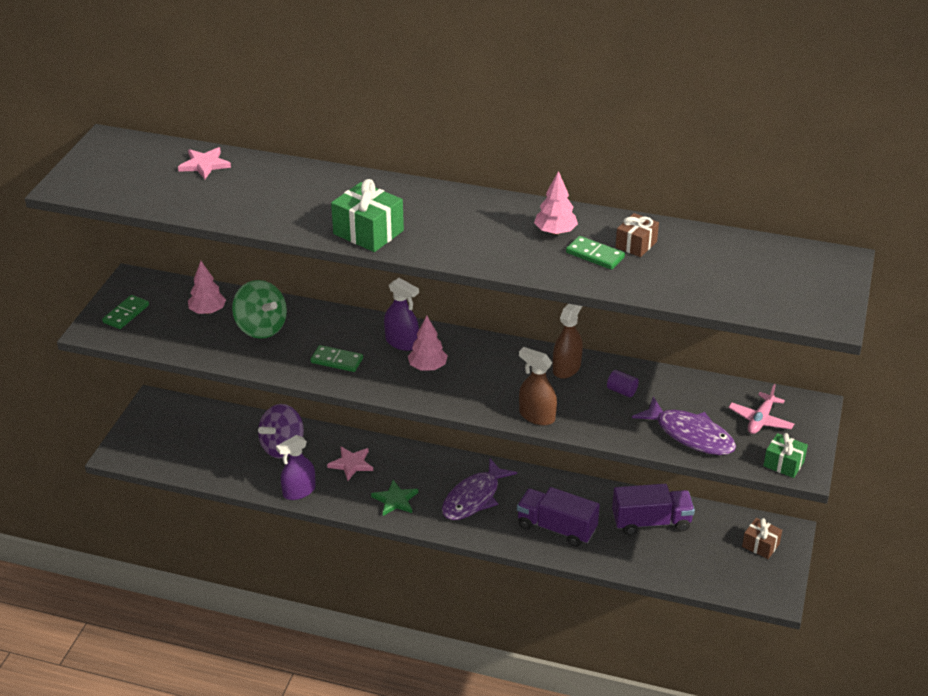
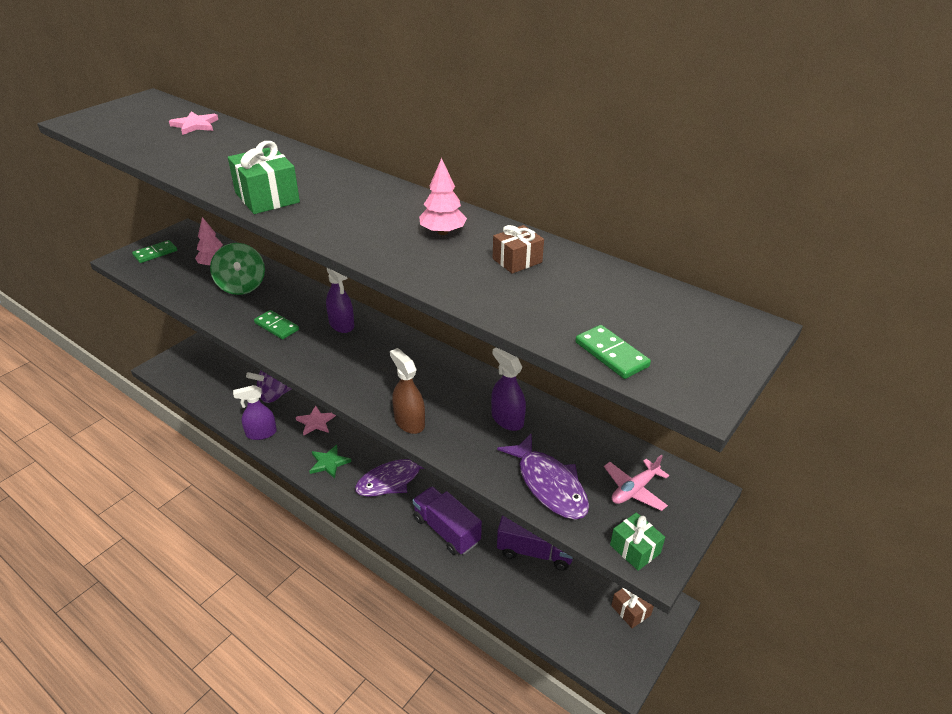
camera: 20 degrees right, 0 degrees up
pink tree [408,316,448,371] -> none
brown spray bottle [553,304,583,379] -> none
green domino [566,236,625,270] -> green domino moved to [575,325,651,379]
purple cylinder [607,370,639,397] -> purple spray bottle [491,347,526,431]

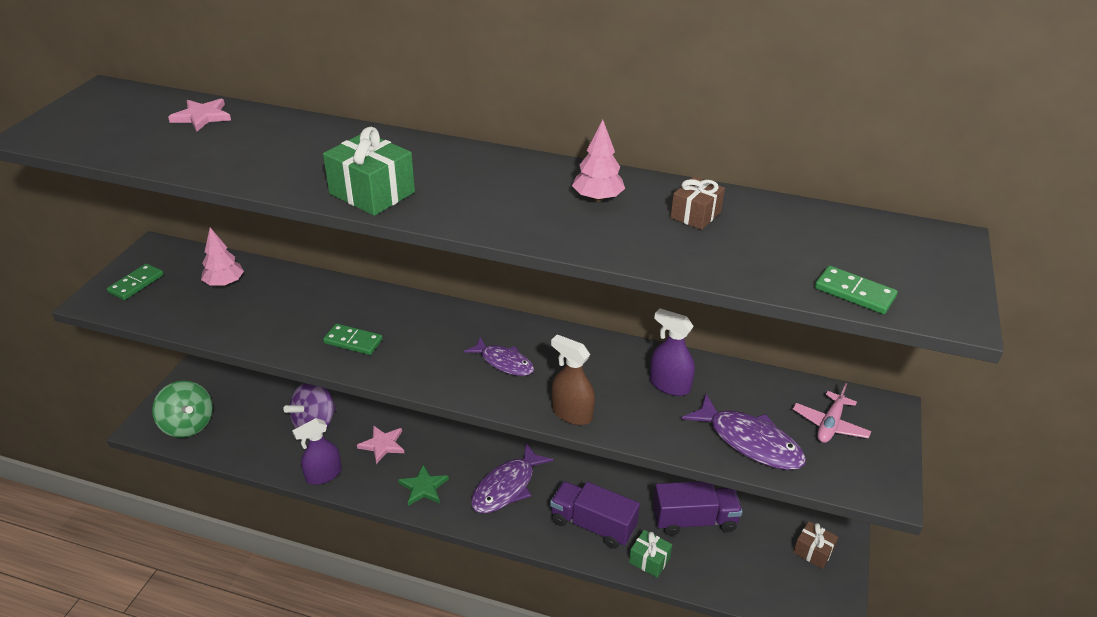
camera: 20 degrees left, 0 degrees up
green spinning top [210,243,265,295] -> green spinning top moved to [152,381,213,438]
purple spray bottle [326,267,354,333] -> none
green gift [610,512,665,571] -> green gift moved to [629,530,672,578]
none -> purple fish [464,337,534,376]

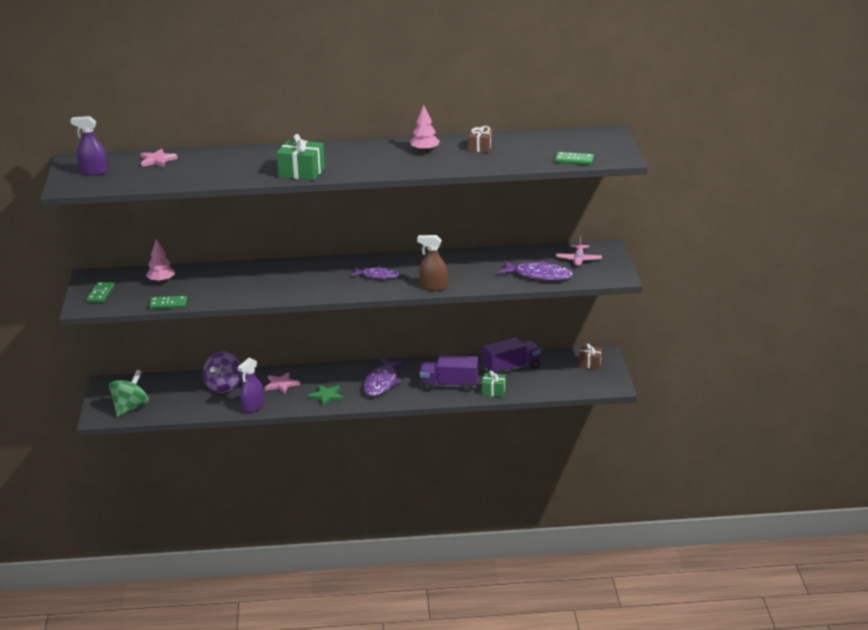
camera: 20 degrees left, 10 degrees down
green spinning top [152,381,213,438] -> green spinning top turned 90 degrees counterclockwise [109,370,149,417]
green domino [323,323,383,355] -> green domino moved to [149,296,187,309]
purple spray bottle [650,308,695,396] -> purple spray bottle moved to [70,116,108,176]

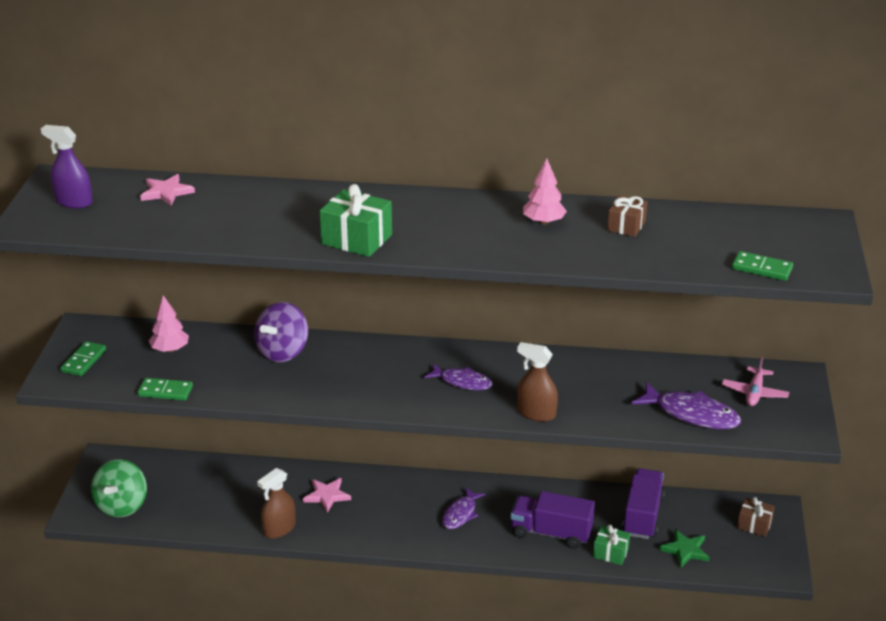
camera: 10 degrees right, 5 degrees up
green spinning top [109,370,149,417] -> green spinning top turned 150 degrees clockwise [91,459,147,517]
purple spinning top [203,351,242,393] -> purple spinning top moved to [254,302,308,362]
purple spray bottle [237,358,264,413] -> brown spray bottle [257,468,296,539]
green star [308,384,343,406] -> green star moved to [659,529,710,568]
purple fish [363,358,405,396] -> purple fish [442,487,486,529], size x0.65
purple truck [482,337,541,375] -> purple truck turned 60 degrees counterclockwise [622,468,665,539]

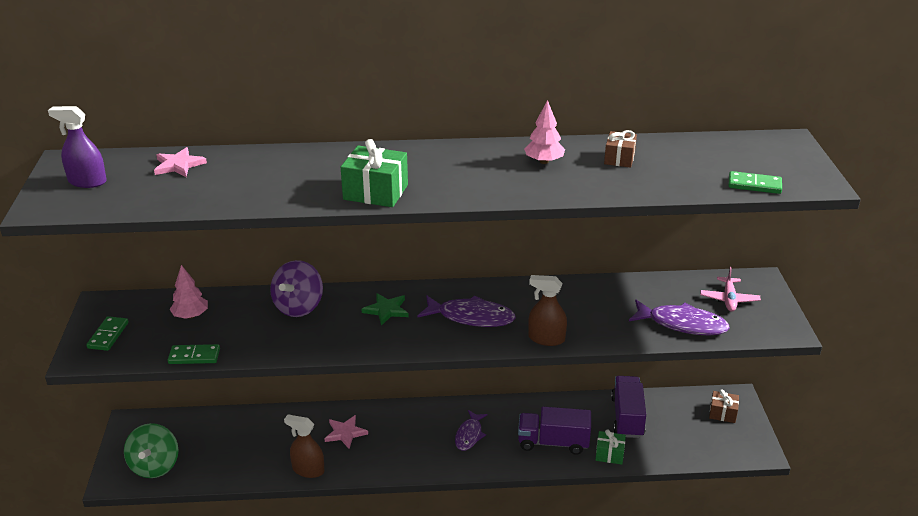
camera: 10 degrees left, 0 degrees up
brown spray bottle [257,468,296,539] -> brown spray bottle turned 75 degrees clockwise [284,415,324,478]
purple fish [424,364,492,390] -> purple fish [417,295,516,327], size x1.53
green star [659,529,710,568] -> green star moved to [361,293,409,326]

